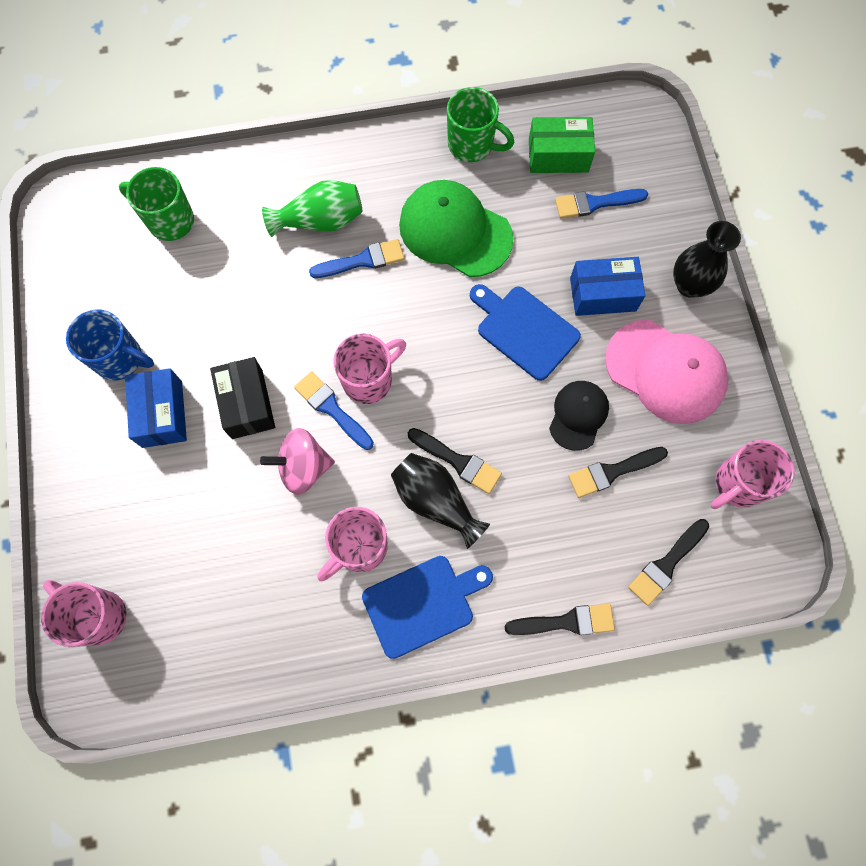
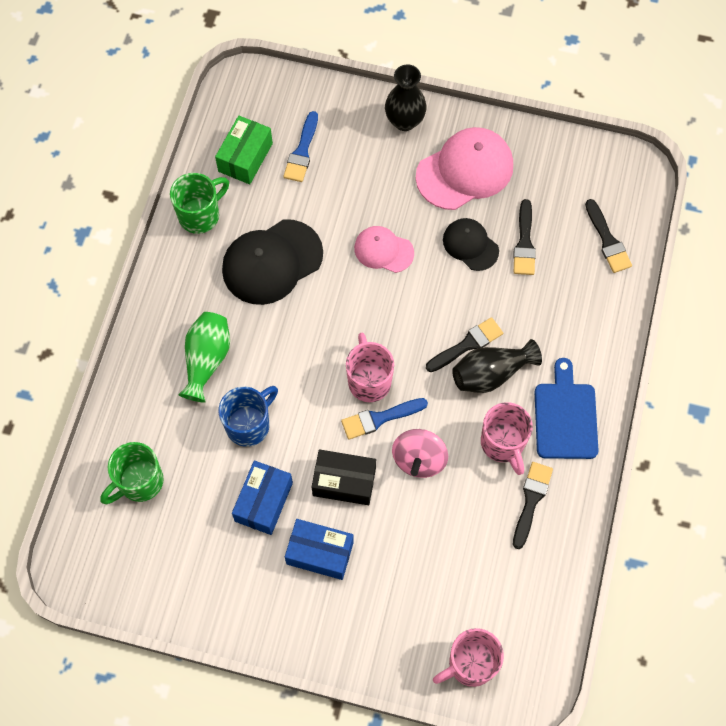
camera: 65 degrees left, 5 degrees down
blue mug [66,310,154,380] -> blue mug moved to [218,386,278,447]
blue brush [309,239,404,278] -> none
green cap [399,180,513,277] -> black cap [222,219,323,305]
blue cutting board [470,284,581,381] -> pink cap [354,226,414,273]
black brush [504,604,615,635] -> black brush moved to [513,462,553,549]
blue box [570,257,645,316] -> blue box moved to [232,461,293,535]
pink mug [711,440,795,509] -> none

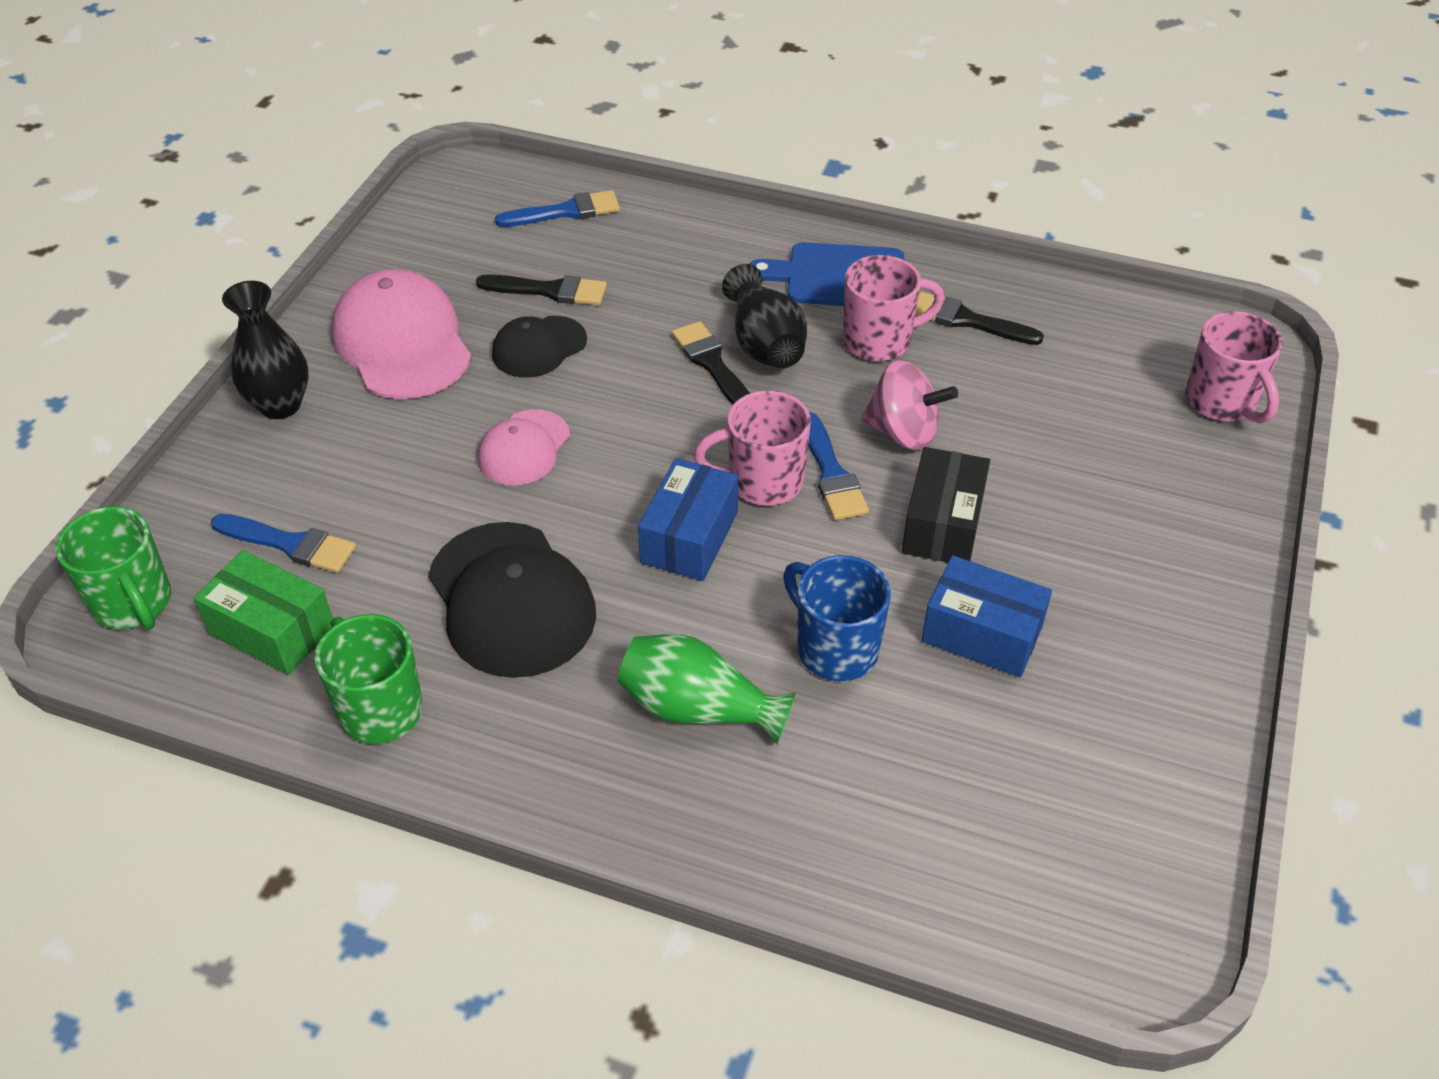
camera: 85 degrees left, 20 degrees down
green mug [100,442,164,504] -> green mug moved to [56,506,171,630]
blue box [285,519,354,580] -> blue box moved to [638,458,738,581]
black brush [585,199,632,273] -> blue brush [495,190,620,227]

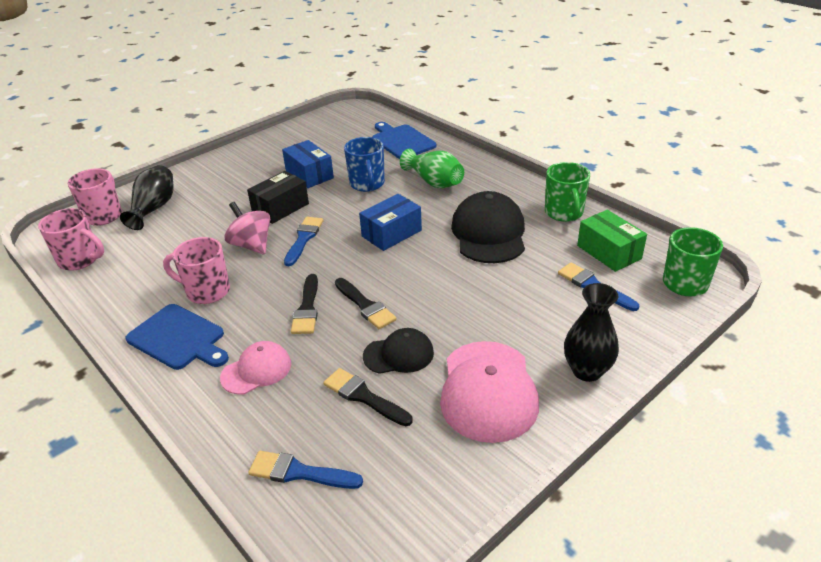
camera: 150 degrees left, 10 degrees down
pink cap [478,409,570,486] -> pink cap moved to [220,341,291,395]
pink mug [694,391,811,506] -> pink mug moved to [38,208,104,271]
black vase [722,264,807,368] -> black vase moved to [120,165,174,230]
black brush [915,292,1044,345] -> black brush moved to [335,278,397,329]
none -> blue cutting board [372,122,436,159]

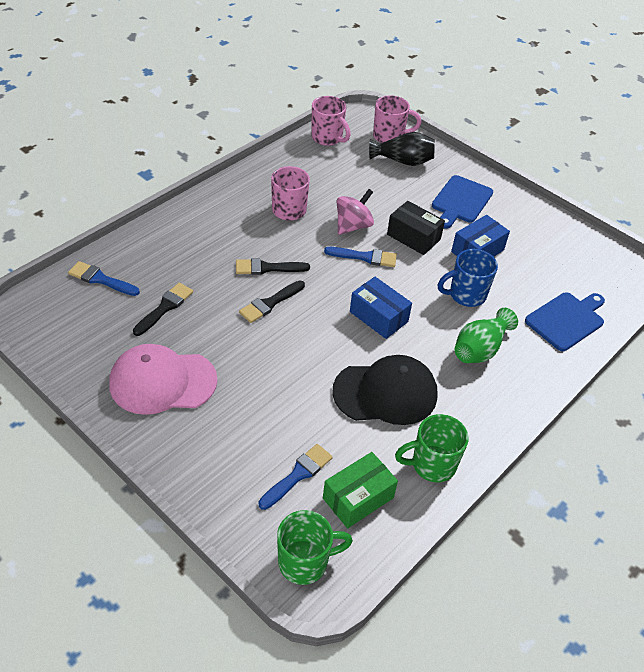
camera: 80 degrees right, 10 degrees up
pink mug [38,208,104,271] -> pink mug turned 60 degrees counterclockwise [311,96,351,146]
blue cutting board [125,304,229,370] -> blue cutting board moved to [432,175,493,229]
pink cap [220,341,291,395] -> none
blue brush [248,451,363,489] -> blue brush turned 75 degrees counterclockwise [68,261,140,296]
black cap [363,328,434,374] -> none
black vase [564,283,619,382] -> none

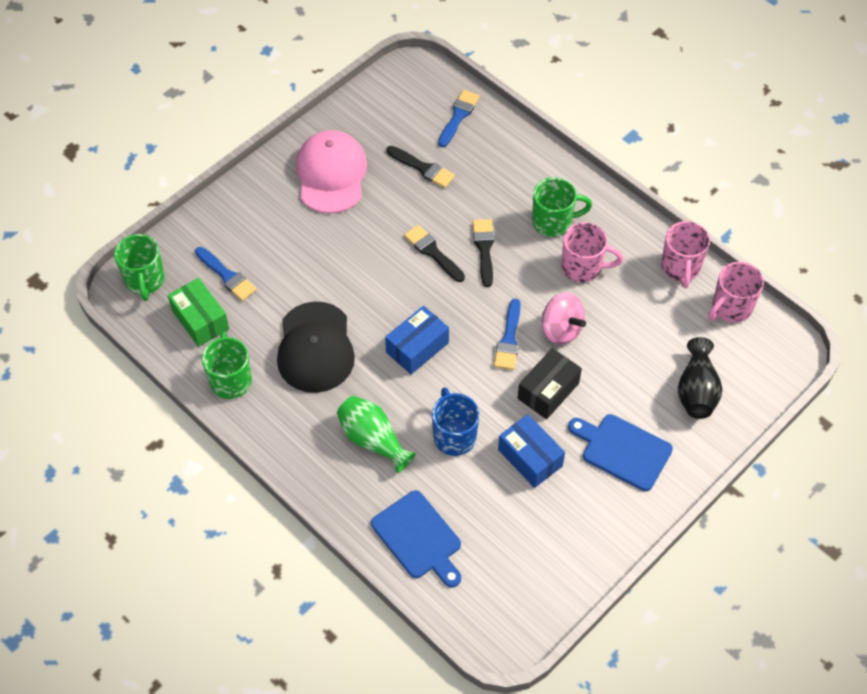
camera: 95 degrees right, 10 degrees up
pink mug [373,95,421,143] -> pink mug moved to [661,221,710,288]
none -> green mug [532,177,592,237]

